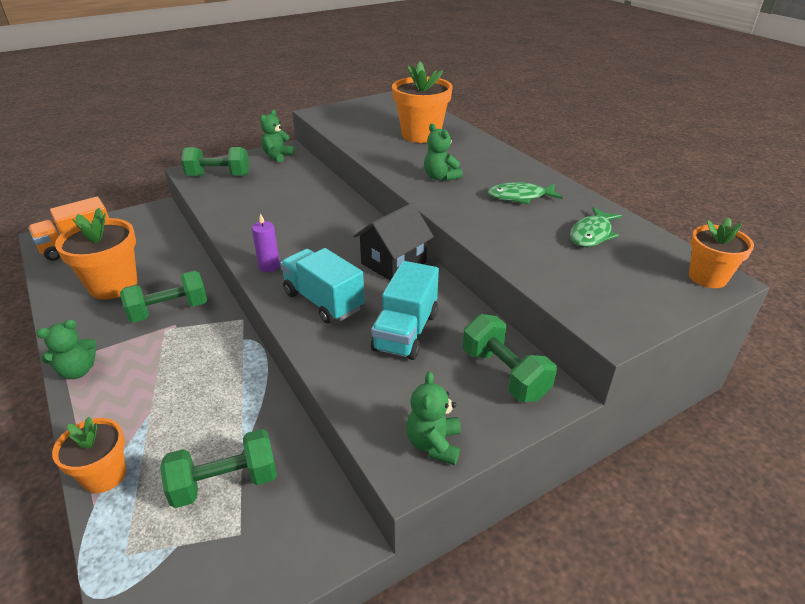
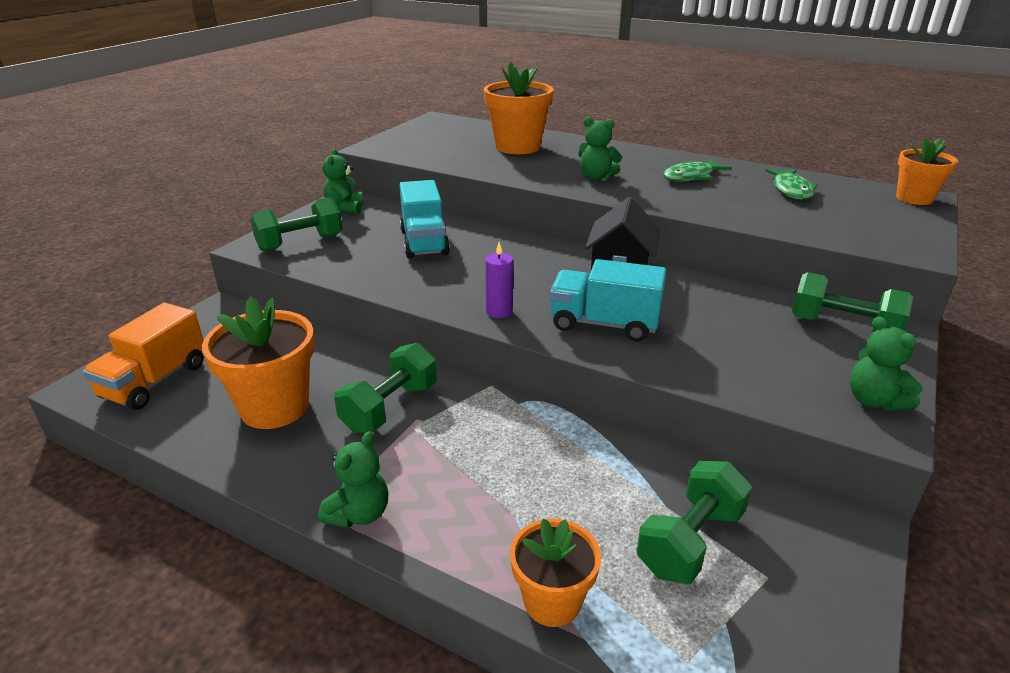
camera: 30 degrees left, 5 degrees down
turquoise truck [371,261,439,360] -> turquoise truck moved to [399,180,450,258]

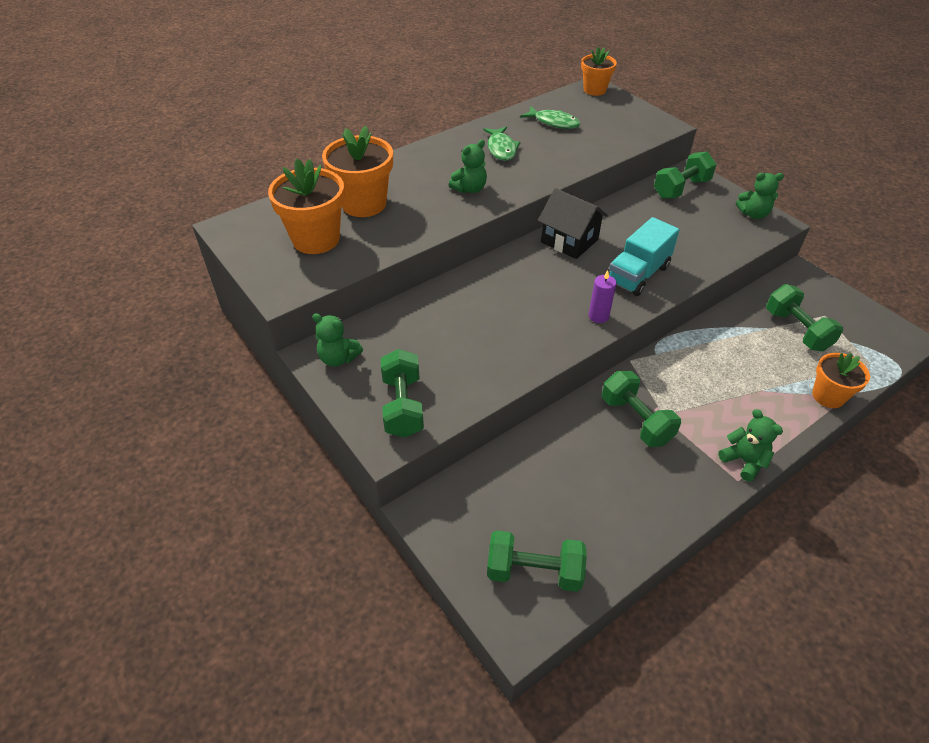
camera: 65 degrees left, 15 degrees up
orange truck [83,303,204,410] -> green dumbbell [487,530,587,592]
orange flower pot [202,296,315,429] -> orange flower pot moved to [268,159,345,254]
turquoise truck [399,180,450,258] -> none

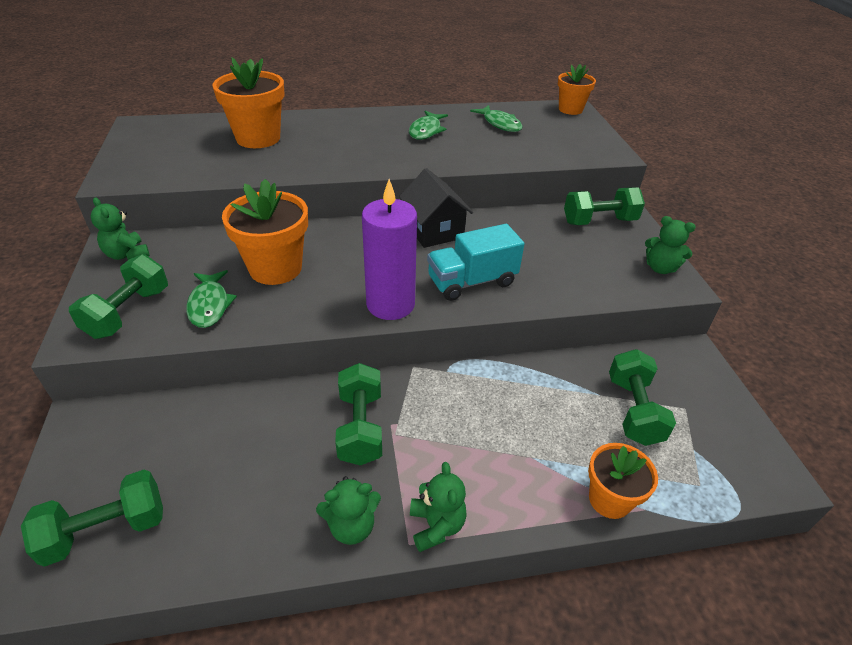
camera: 25 degrees right, 5 degrees down
orange flower pot [268,159,345,254] -> orange flower pot moved to [222,179,308,285]
green teddy bear [449,140,487,193] -> green teddy bear moved to [316,476,381,545]
green dumbbell [487,530,587,592] -> green dumbbell turned 60 degrees counterclockwise [21,470,163,567]
purple candle [588,270,616,323] -> purple candle [362,179,417,320], size x2.06
none -> green fish [186,270,237,328]

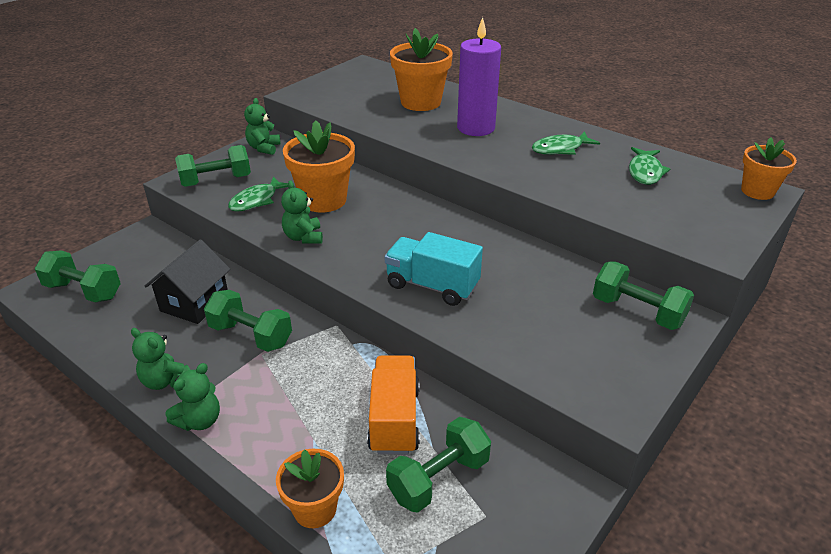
camera: 50 degrees right, 5 degrees down
green dumbbell [335,363,382,466] -> green dumbbell turned 75 degrees clockwise [204,290,292,352]
purple candle [362,179,417,320] -> purple candle moved to [457,17,501,136]
black house [399,168,473,248] -> black house moved to [145,240,230,324]
green teddy bear [645,216,696,274] -> green teddy bear moved to [281,180,323,244]
none -> orange truck [367,356,420,455]

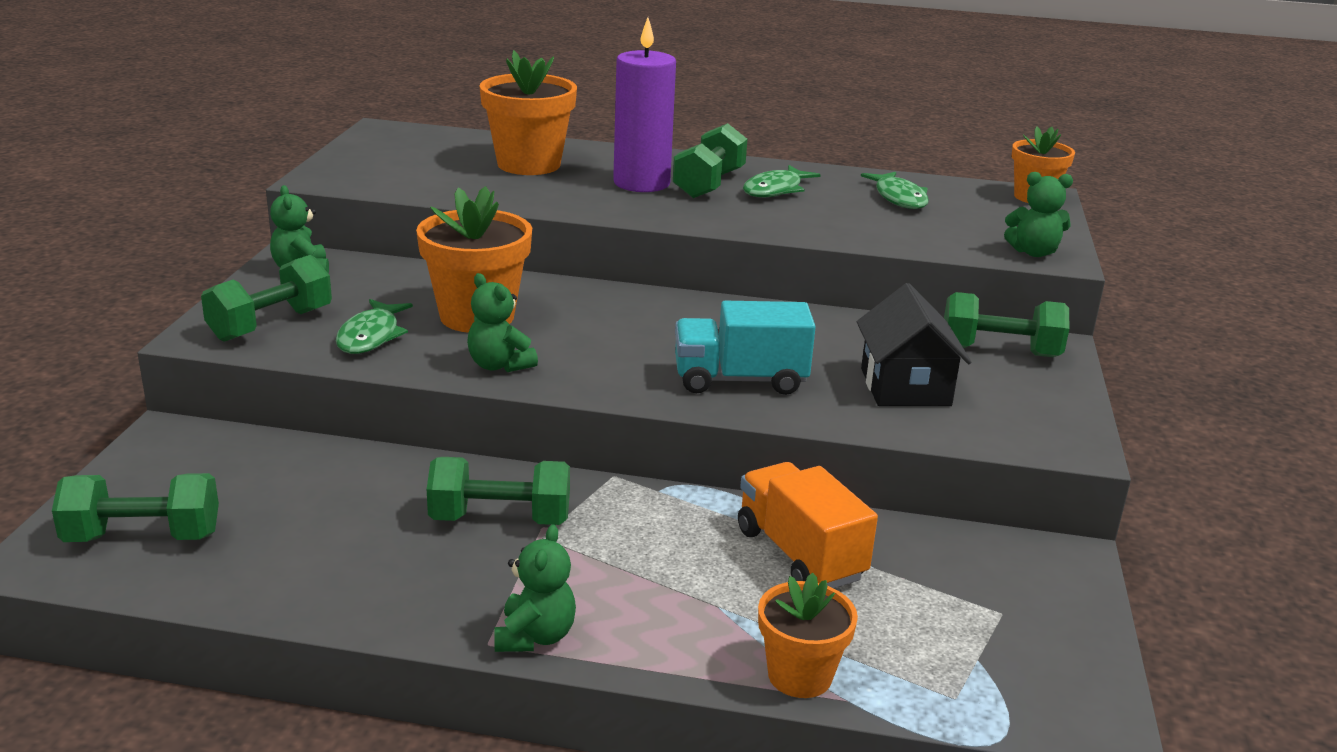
camera: 30 degrees left, 10 degrees down
green teddy bear [131,328,190,390] -> green teddy bear moved to [1004,172,1073,257]
black house [145,240,230,324] -> black house moved to [857,283,971,406]
green dumbbell [386,417,491,513] -> green dumbbell moved to [673,123,747,198]

